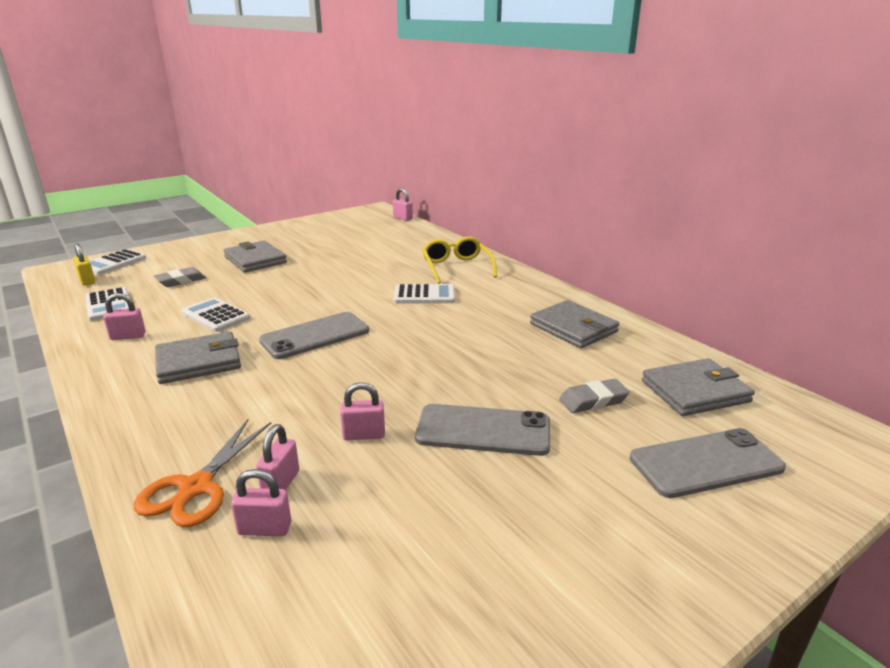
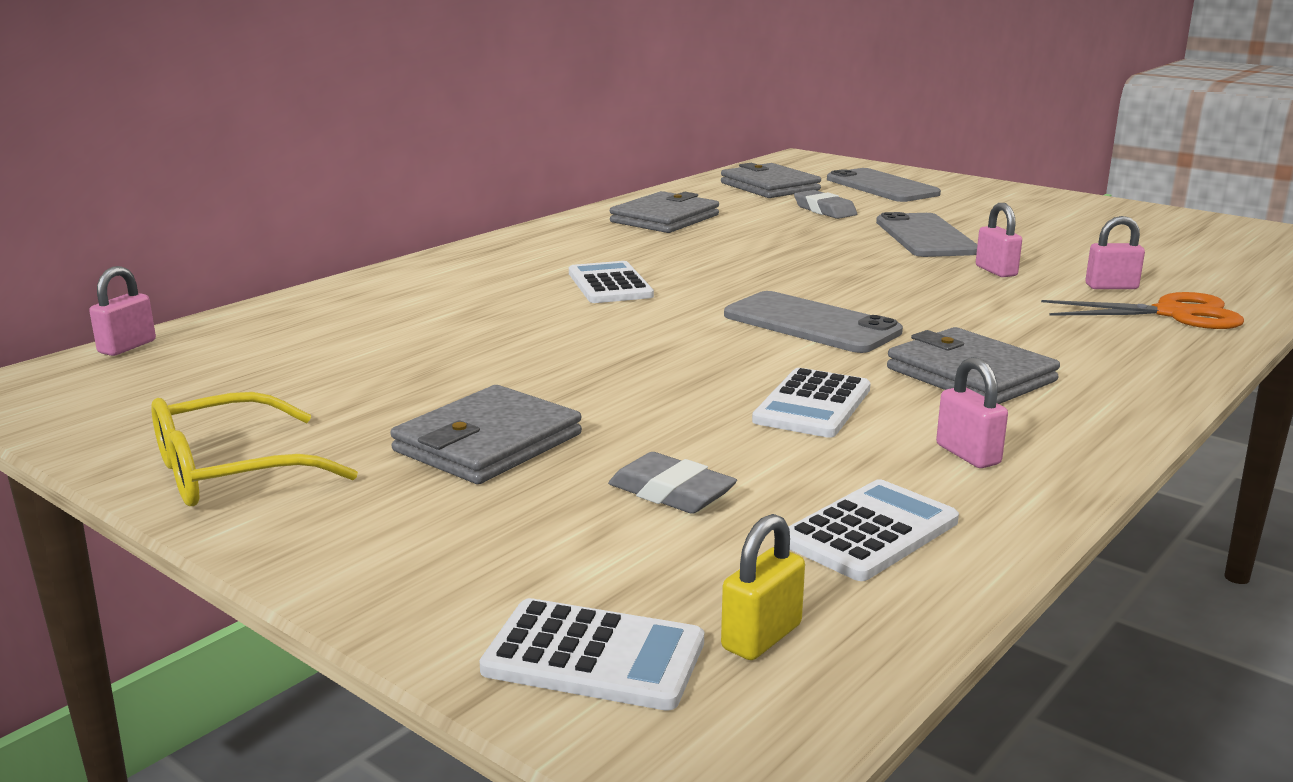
camera: 105 degrees left, 5 degrees down
pink padlock [231,469,291,536] -> none
yellow glasses [422,236,497,284] -> yellow glasses moved to [151,392,358,506]

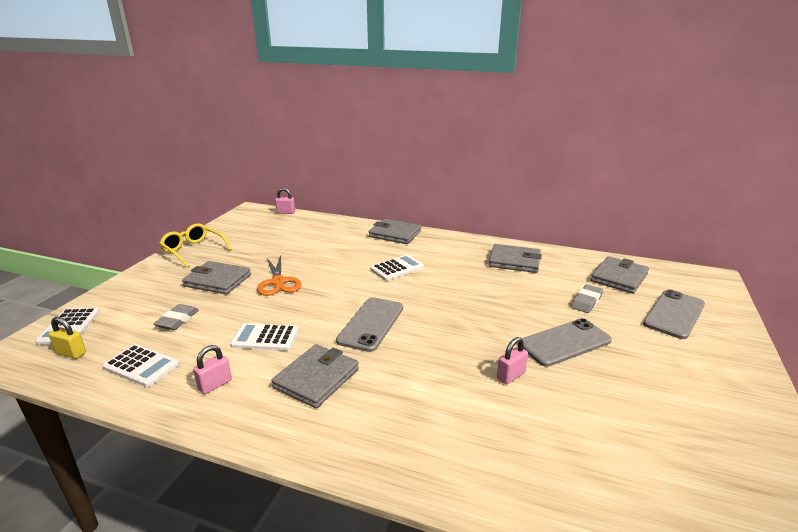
camera: 70 degrees right, 5 degrees up
orange scissors [1041,292,1244,329] -> orange scissors moved to [257,255,302,296]
pink padlock [1085,216,1145,289] -> none
none -> grey wallet [369,219,421,244]

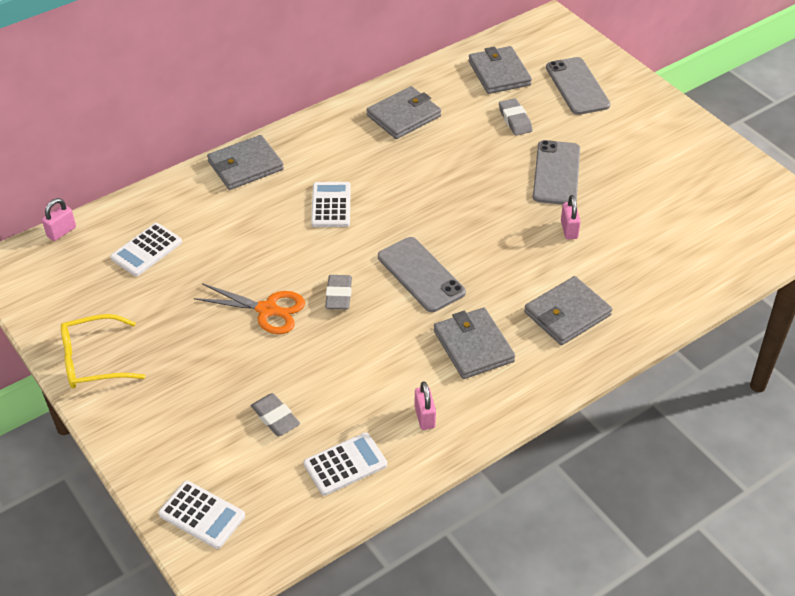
camera: 55 degrees left, 20 degrees up
yellow padlock [49,317,86,359] -> none
grey wallet [182,261,251,294] -> grey wallet moved to [524,276,612,345]
white calculator [230,323,299,351] -> white calculator moved to [110,223,182,276]
none -> grey eraser [325,275,352,309]

